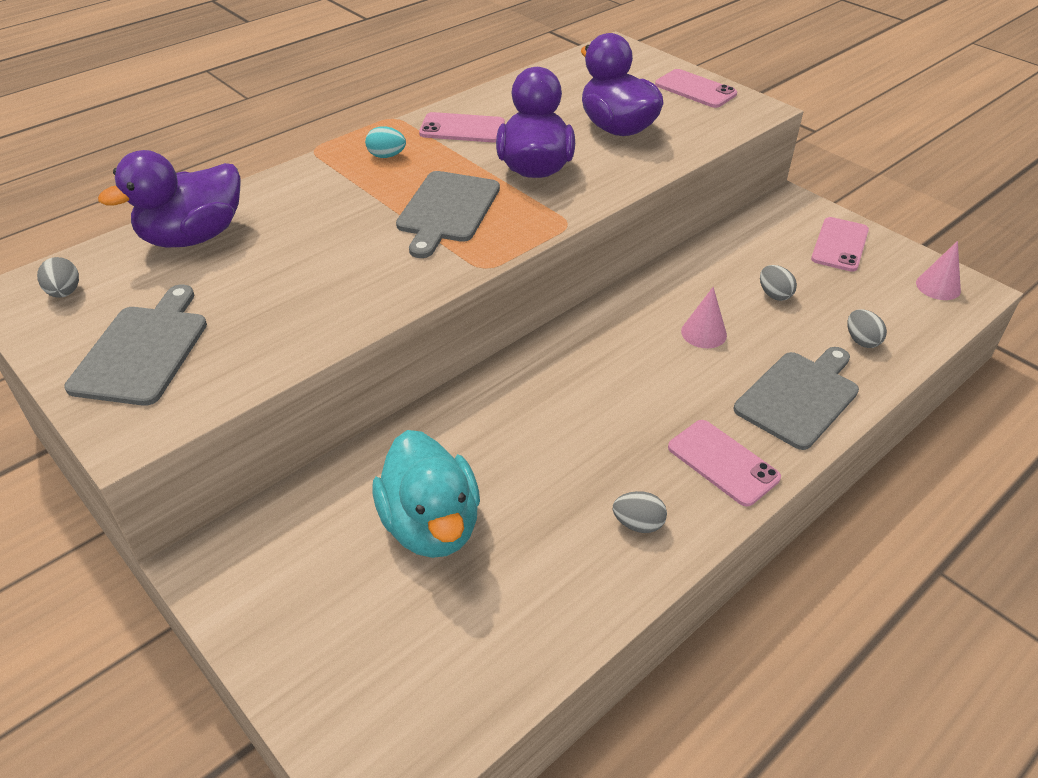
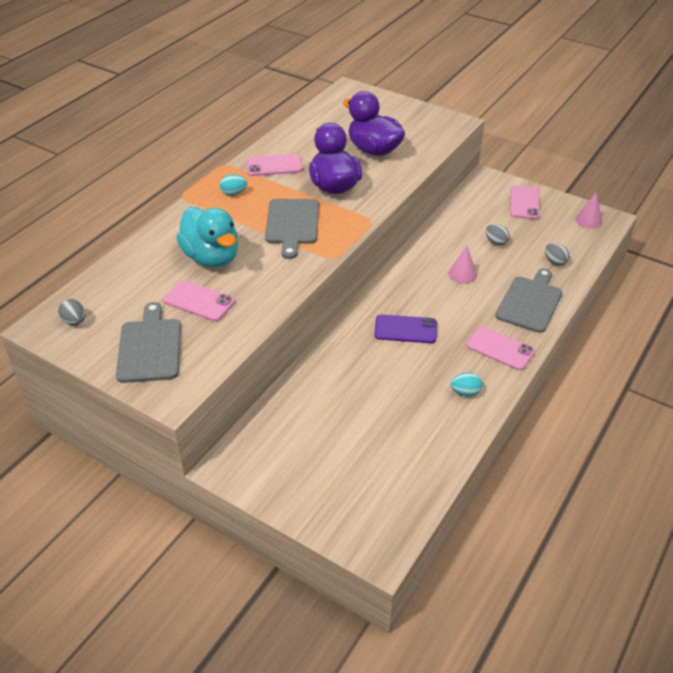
camera: 15 degrees left, 0 degrees up
purple duck [98,150,241,248] -> none
turquoise duck [372,430,480,558] -> turquoise duck moved to [176,207,238,267]
grey egg [613,491,667,533] -> turquoise egg [451,372,483,396]
pink phone [655,69,737,108] -> pink phone moved to [163,280,235,322]
none -> purple phone [374,314,437,343]

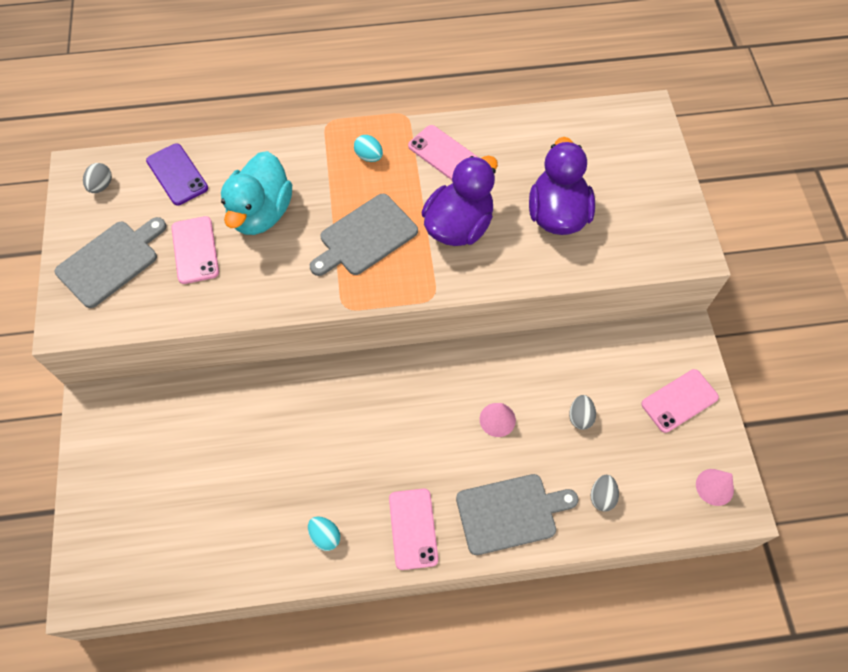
camera: 50 degrees right, 20 degrees up
purple phone [374,314,437,343] -> purple phone moved to [146,143,208,205]

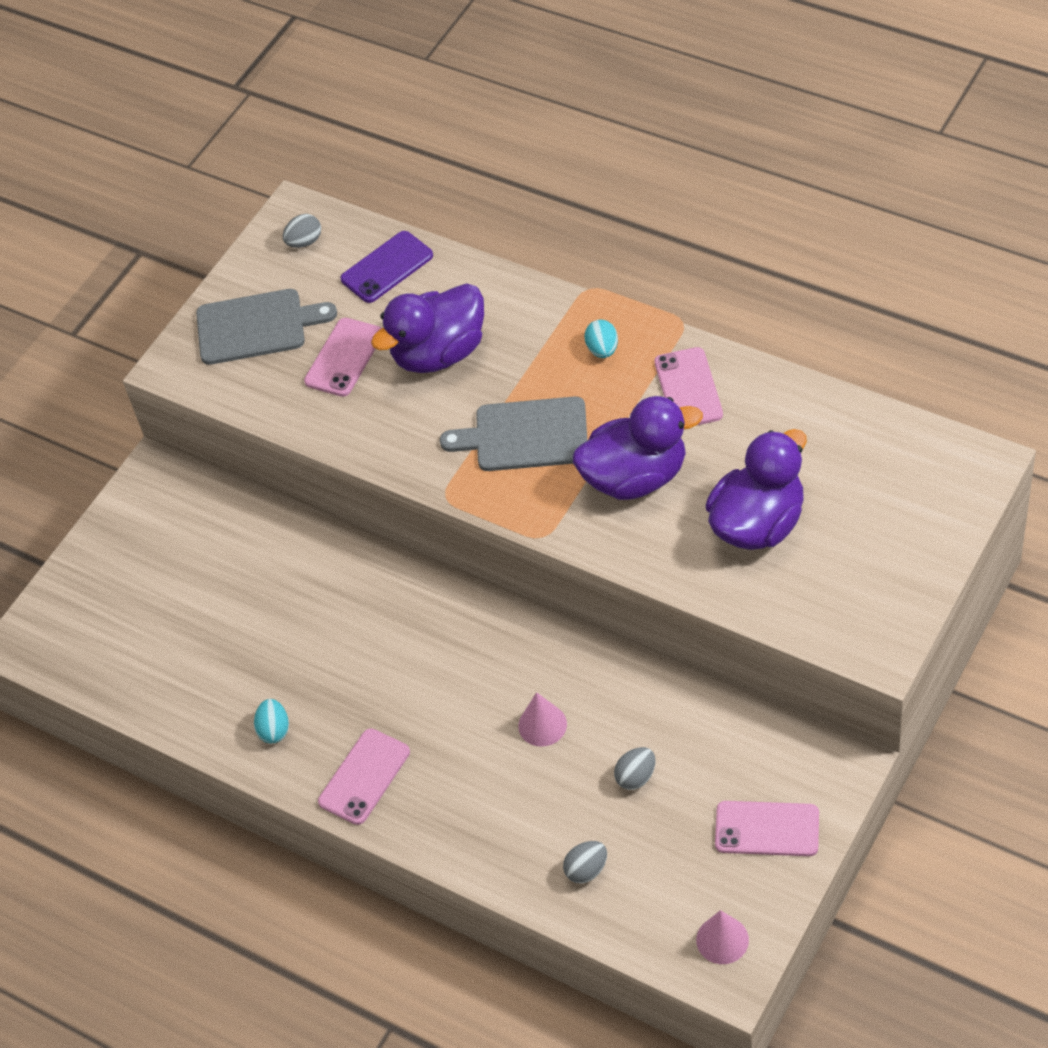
camera: 45 degrees right, 10 degrees down
purple phone [146,143,208,205] -> purple phone turned 45 degrees clockwise [340,231,433,303]
turquoise duck [221,151,292,235] -> purple duck [371,283,484,373]
grey cutting board [456,474,579,555] -> none

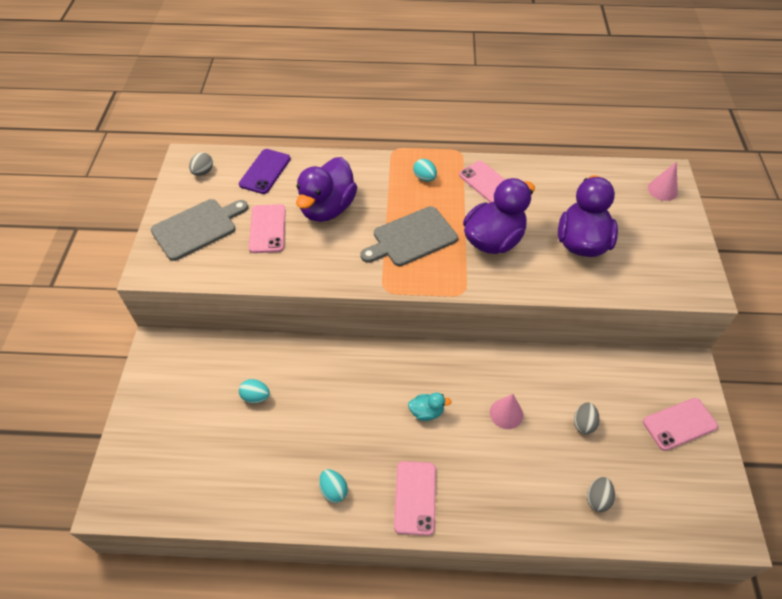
camera: 35 degrees left, 0 degrees up
pink cone [696,910,749,964] -> pink cone moved to [648,162,678,201]
none -> turquoise egg [239,379,270,403]
none -> turquoise duck [408,392,452,421]

